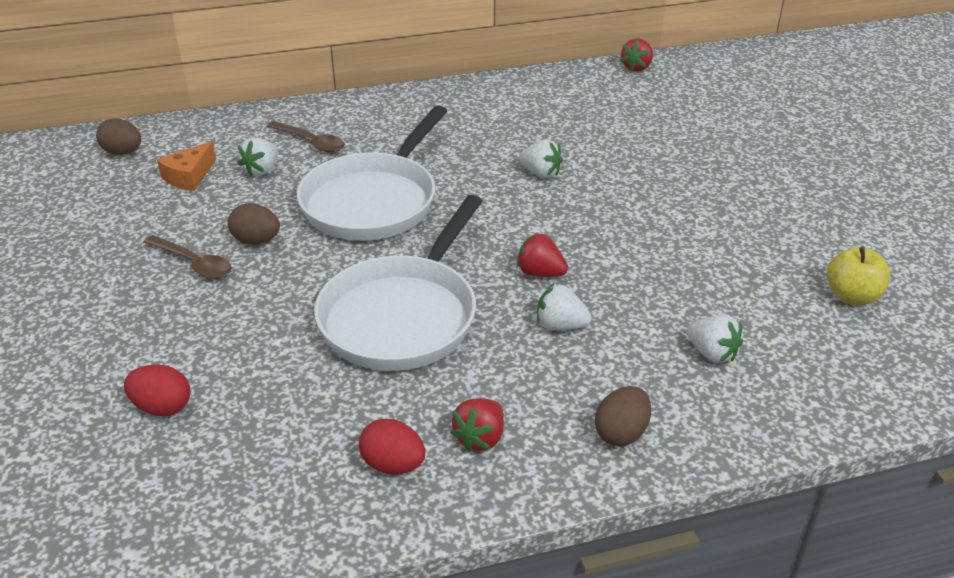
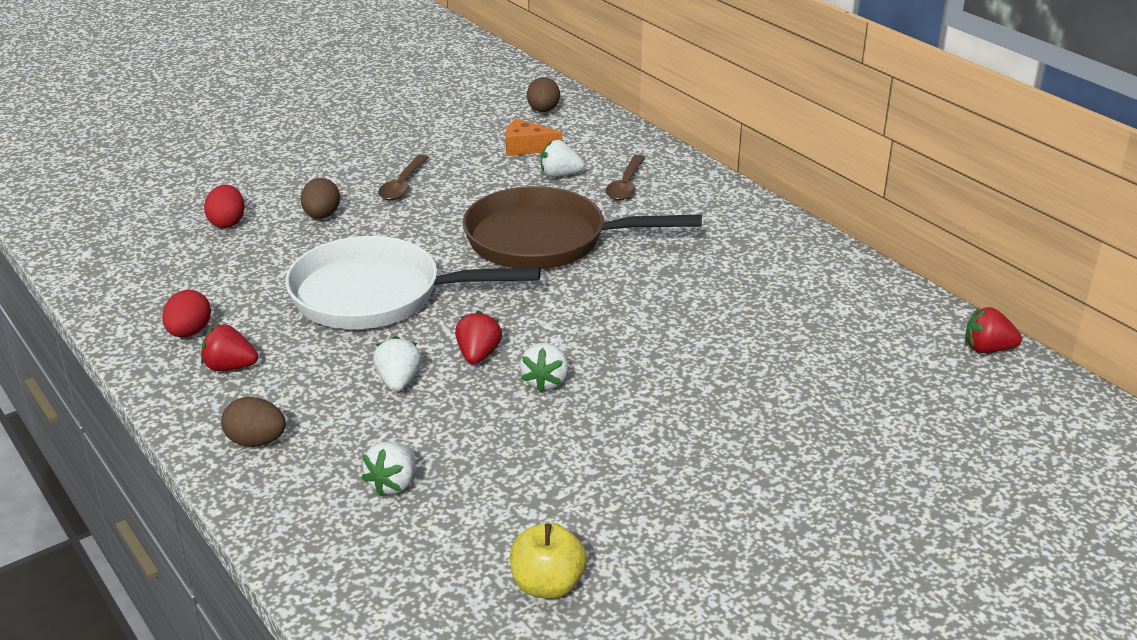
camera: 70 degrees right, 5 degrees down
brown egg [228,203,280,244] -> brown egg moved to [301,178,340,219]
white pan [297,105,447,241] -> brown pan [463,186,702,269]
white strawberry [519,140,563,178] -> white strawberry moved to [520,343,568,392]

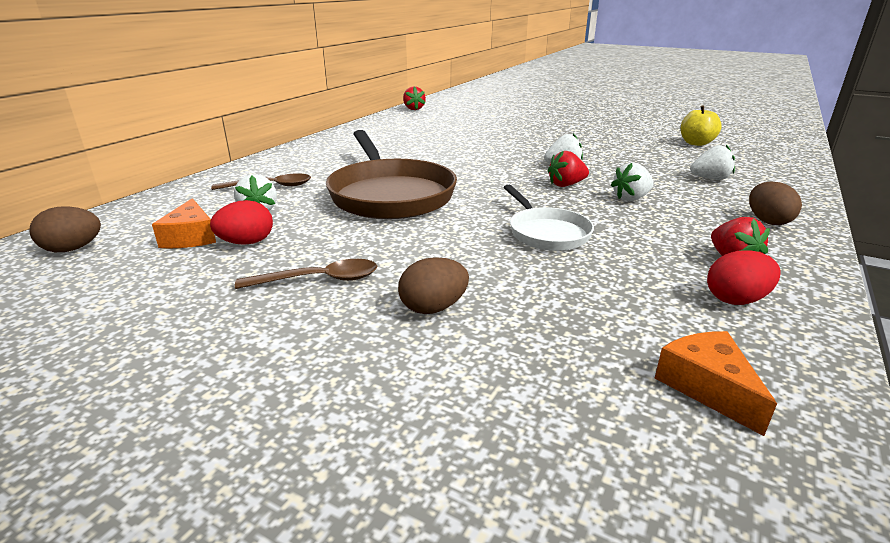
camera: 115 degrees left, 5 degrees down
red egg [204,185,245,228] -> red egg moved to [210,200,273,245]
white pan [285,236,541,329] -> white pan [504,185,594,251], size x0.55
none -> orange cheese [655,331,777,436]

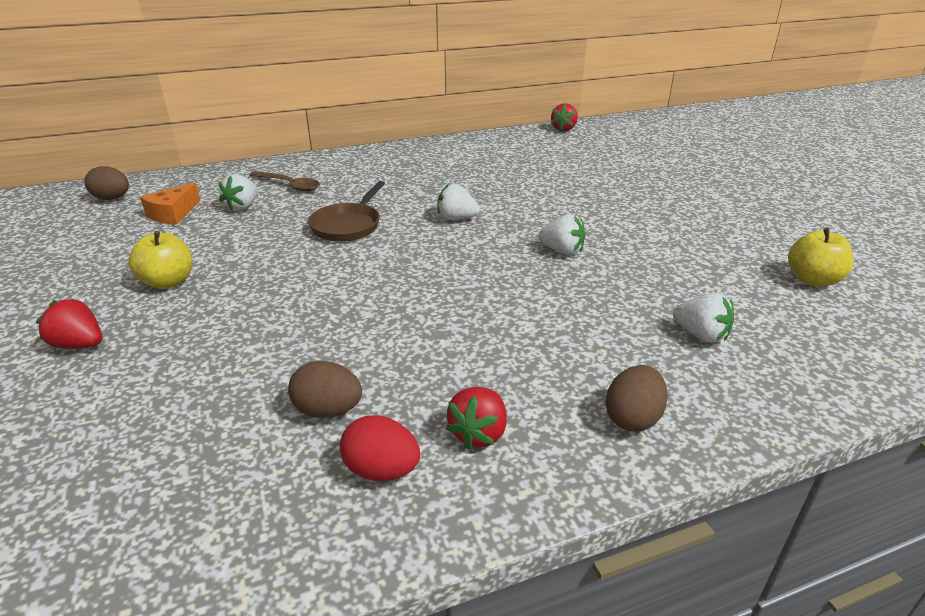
camera: 40 degrees right, 5 degrees up
red egg [210,200,273,245] -> none
brown spoon [235,259,377,289] -> yellow apple [128,231,192,289]
brown pan [326,130,457,220] -> brown pan [308,181,385,242], size x0.55
brown egg [398,257,469,314] -> brown egg moved to [288,361,362,418]
white pan [504,185,594,251] -> none
red strawberry [548,150,589,187] -> red strawberry moved to [36,299,102,349]
white strawberry [610,162,654,201] -> white strawberry moved to [437,184,480,220]
orange cheese [655,331,777,436] -> none

